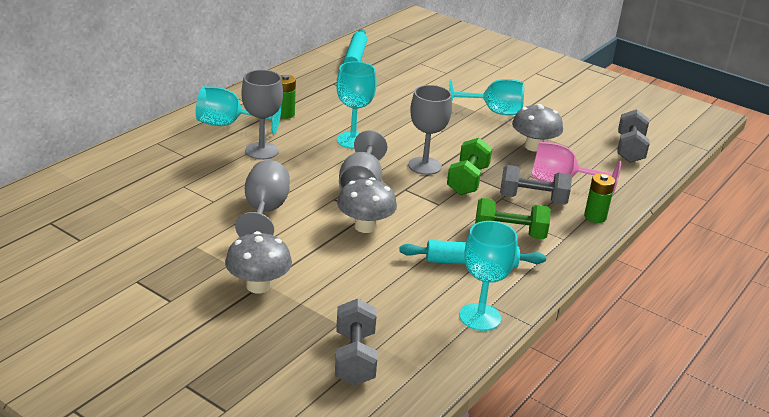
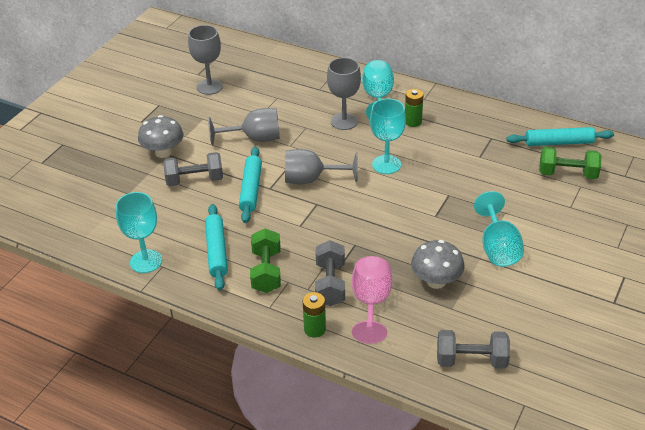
camera: 85 degrees right, 10 degrees up
grey dumbbell [335,298,377,386] -> grey dumbbell moved to [163,152,223,186]
grey mushroom [337,177,397,233] -> turquoise rolling pin [239,147,262,223]
grey goblet [408,85,452,175] -> grey goblet moved to [188,25,223,95]
green dumbbell [447,138,492,195] -> green dumbbell moved to [539,147,601,179]

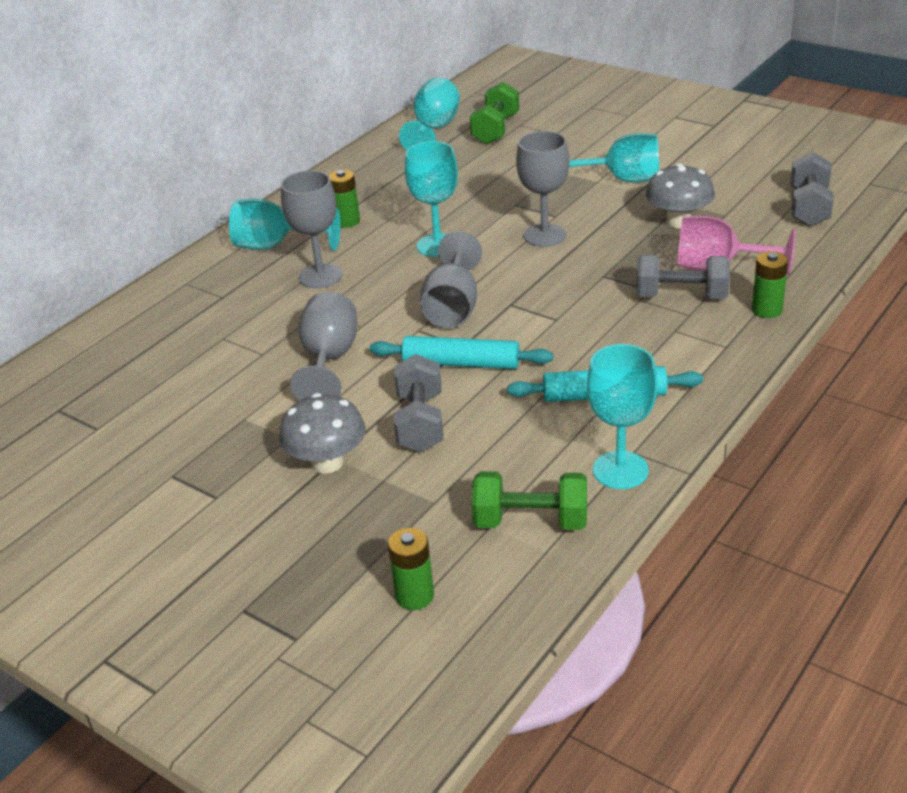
camera: 80 degrees left, 5 degrees down
grey goblet [188,25,223,95] -> grey goblet moved to [516,131,569,247]
green dumbbell [250,228,281,293] -> green dumbbell moved to [472,471,587,530]
turquoise rolling pin [506,127,614,146] -> turquoise goblet [399,77,460,150]
none -> green battery [388,528,434,610]

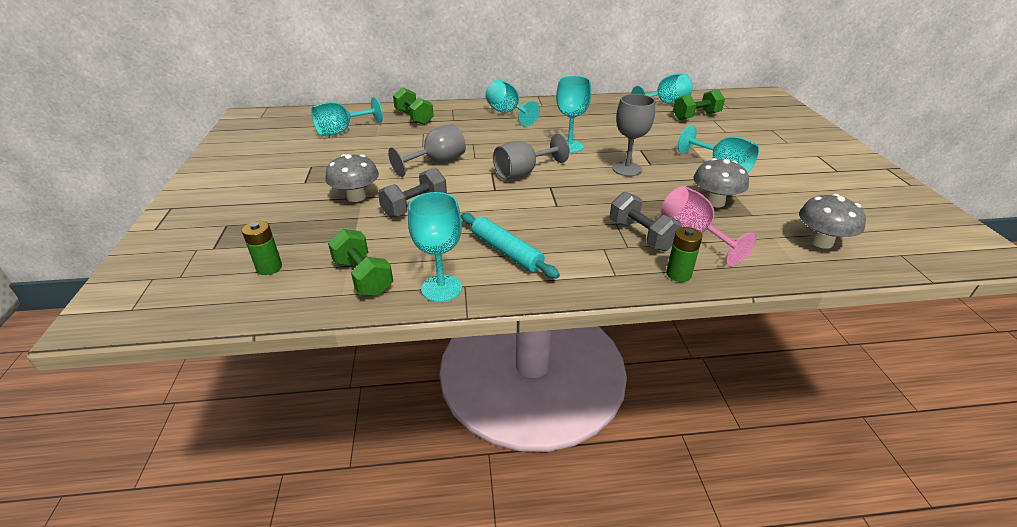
camera: 45 degrees right, 0 degrees up
grey goblet [281,170,342,288] -> none
green battery [329,170,360,228] -> none
turquoise rolling pin [370,336,553,369] -> none
grey dumbbell [791,152,834,226] -> grey mushroom [799,194,866,249]
none -> turquoise goblet [311,97,383,136]
none -> green dumbbell [393,87,434,125]

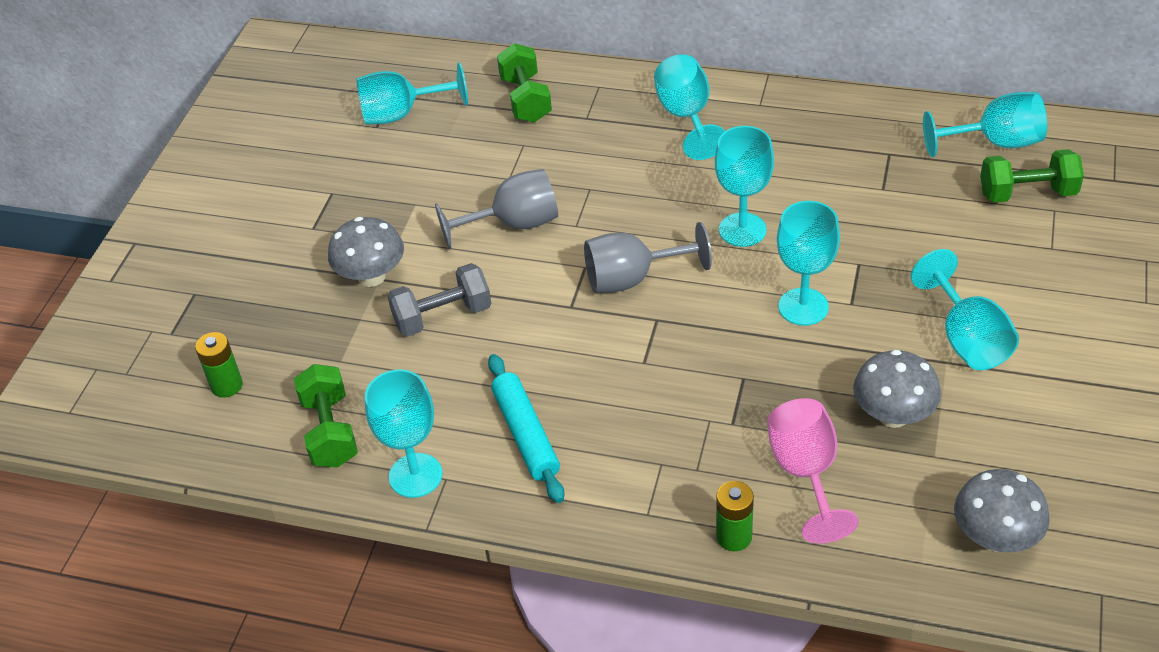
camera: 25 degrees right, 10 degrees up
grey dumbbell [610,192,682,251] -> none
grey goblet [612,94,655,176] -> turquoise goblet [777,201,840,326]

